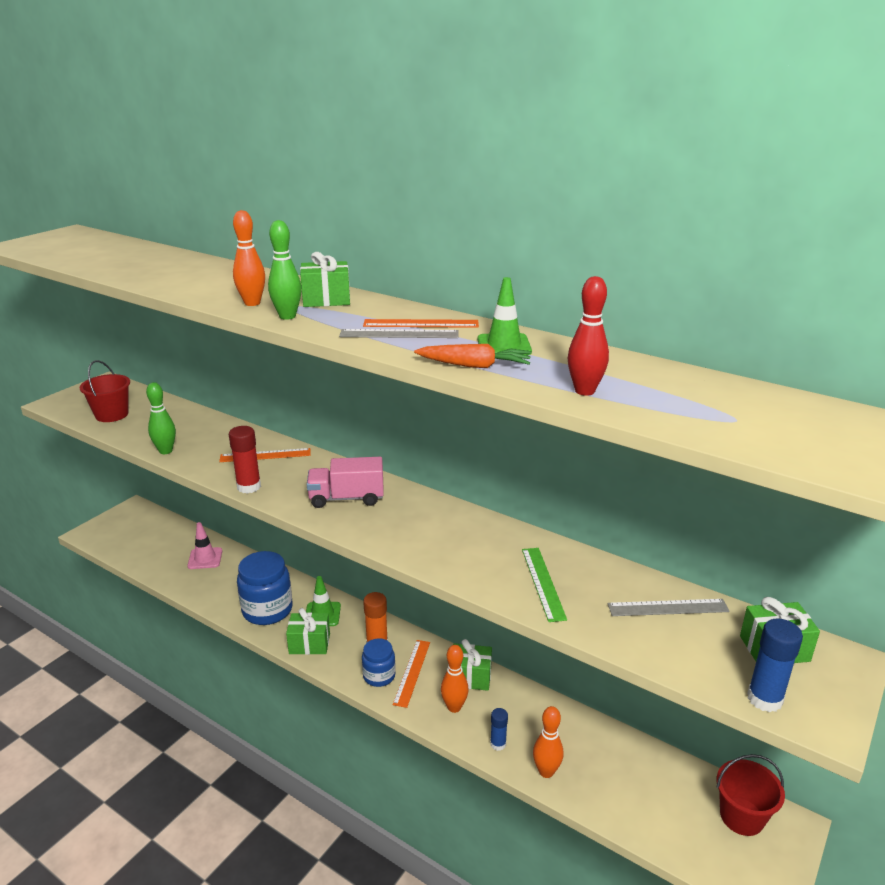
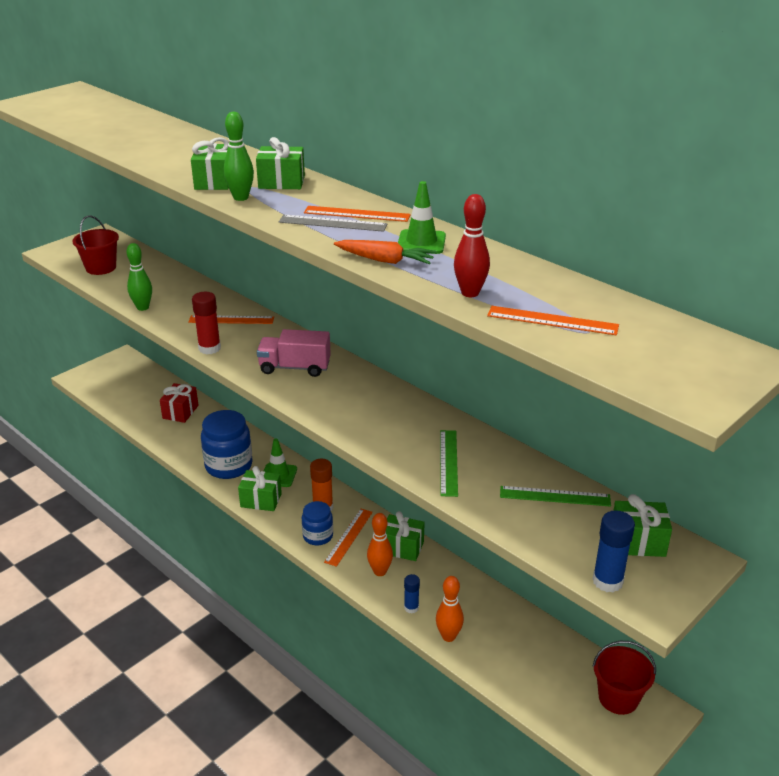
camera: 10 degrees right, 5 degrees up
pink traffic cone [187,522,222,569] -> red gift [160,383,199,423]
orange bowling pin [233,210,265,306] -> green gift [191,137,229,190]
grey ruler [608,599,730,616] -> green ruler [500,486,611,507]
none -> orange ruler [487,306,619,335]

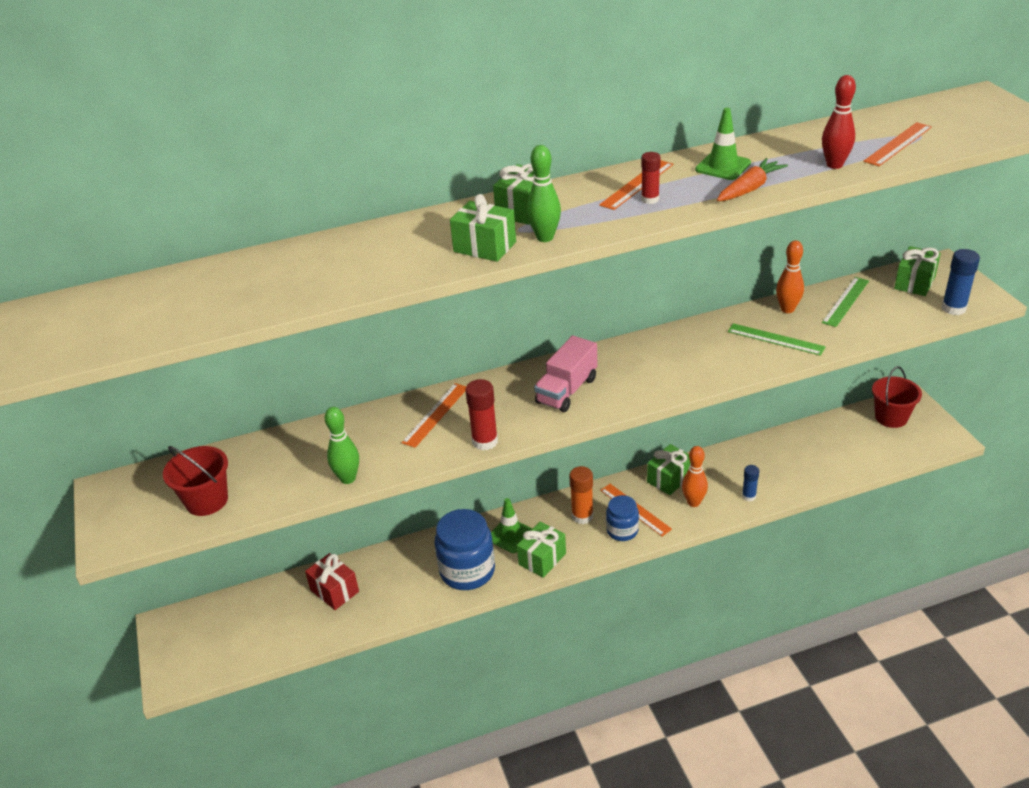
camera: 60 degrees left, 5 degrees up
grey ruler [279,215,387,232] -> red glue stick [641,152,661,204]
orange bowling pin [436,576,464,642] -> orange bowling pin moved to [776,240,804,313]

